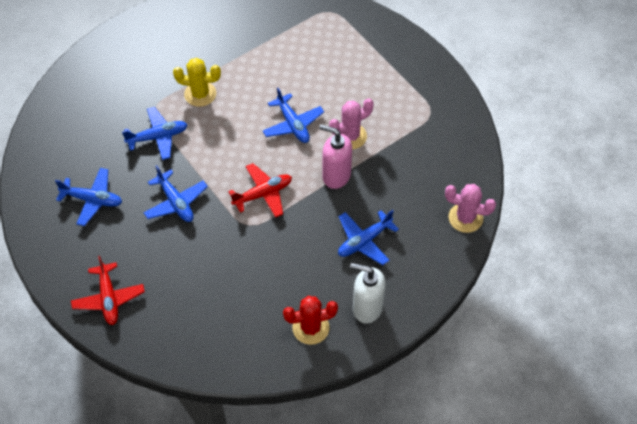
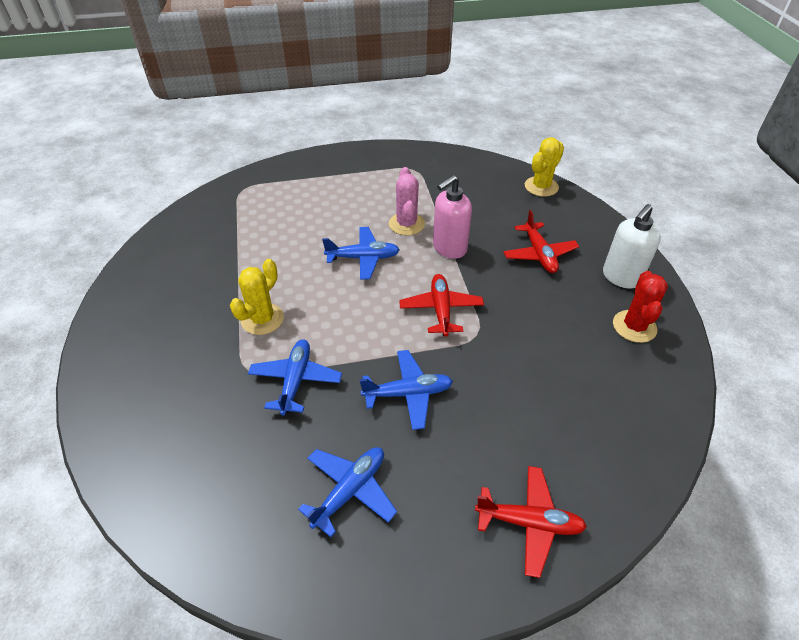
camera: 65 degrees left, 10 degrees down
blue plane [338,210,399,265] -> red plane [503,210,579,273]
pink cactus [445,184,496,233] -> yellow cactus [525,137,564,197]

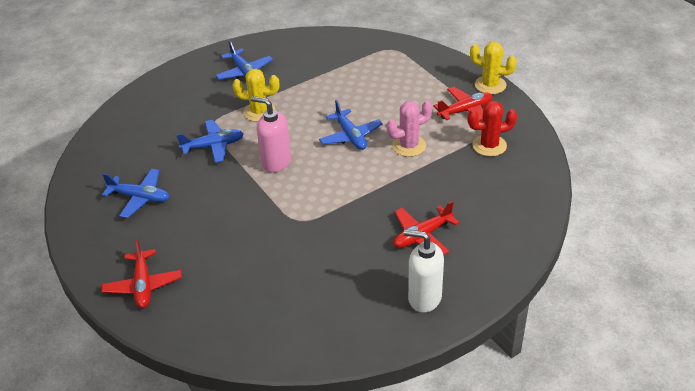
camera: 70 degrees right, 5 degrees down
blue plane [360,350,453,430] -> blue plane moved to [215,40,273,80]
red plane [399,274,484,337] -> red plane moved to [433,87,493,120]
pink soap dispenser [433,175,472,259] -> pink soap dispenser moved to [251,96,291,173]
yellow cactus [525,137,564,197] -> yellow cactus moved to [470,42,517,94]
red cactus [613,271,668,343] -> red cactus moved to [467,101,517,157]

